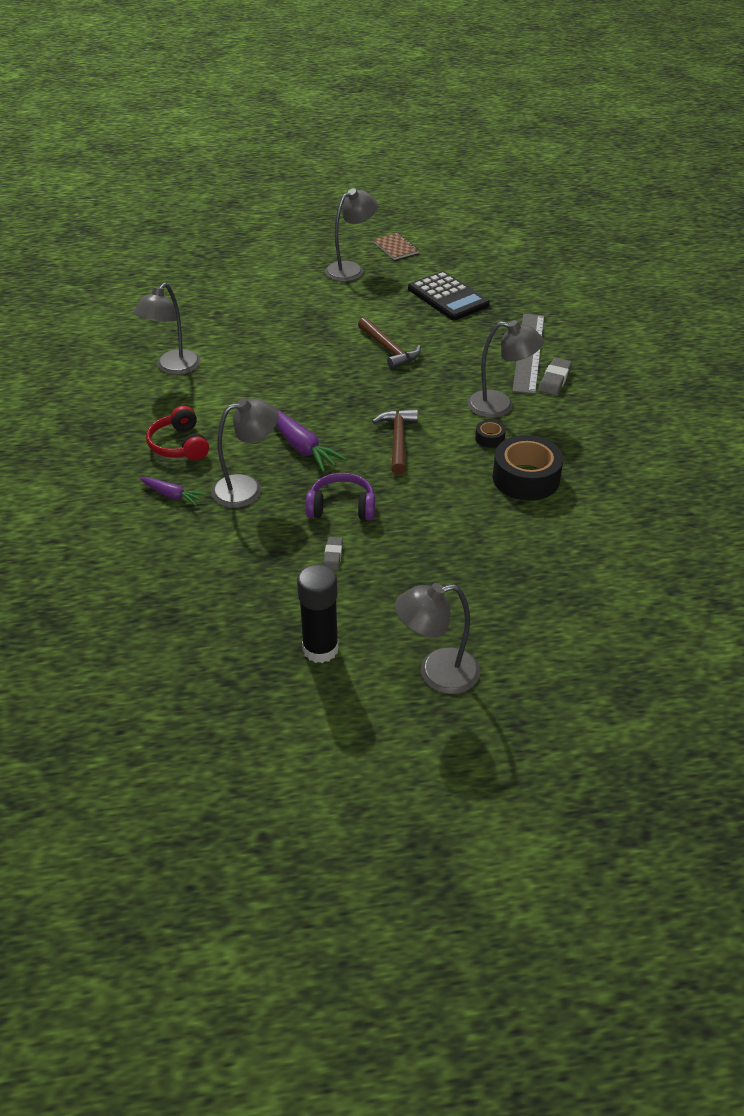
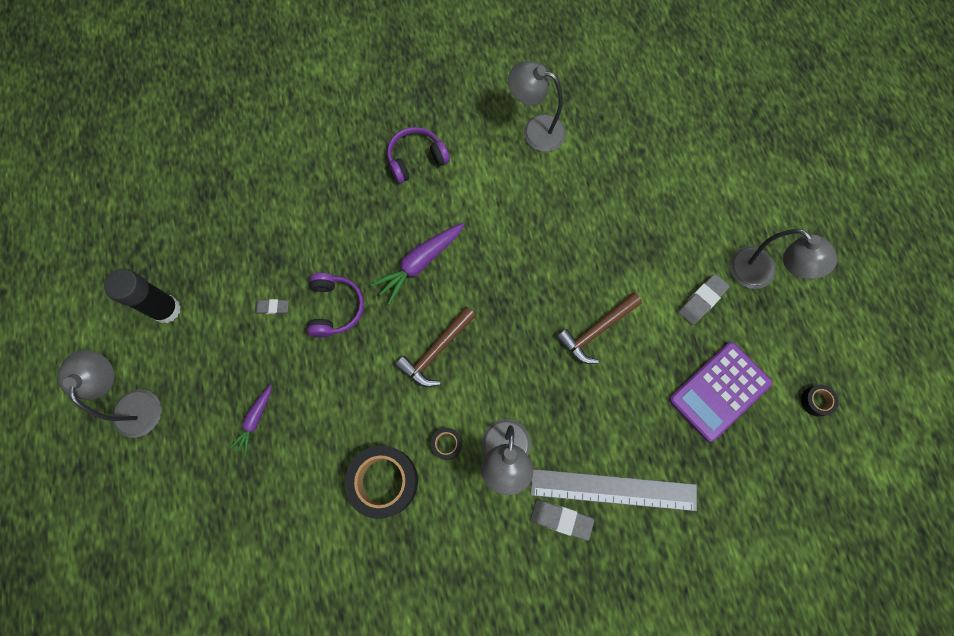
camera: 85 degrees right, 30 degrees up
purple carrot [140,477,206,506] -> purple carrot moved to [230,385,272,455]
red headphones [146,406,209,460] -> purple headphones [387,127,450,184]
grey lamp [211,398,279,508] -> none
brown hammer [372,409,418,475] -> brown hammer turned 135 degrees clockwise [395,307,476,387]
brown notebook [373,233,419,260] -> none
black calculator [408,271,490,320] -> purple calculator [669,342,772,442]
none -> grey eraser [678,274,730,325]
none -> black tape [801,385,839,417]

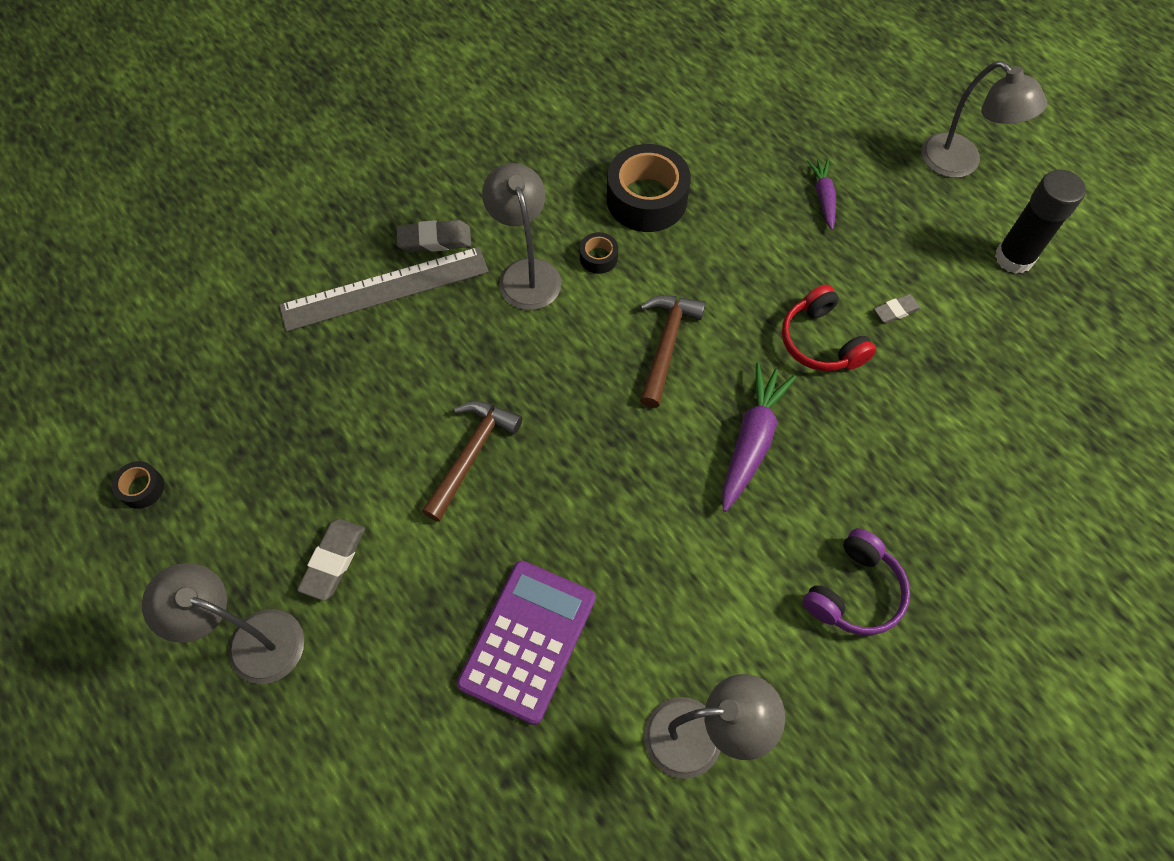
camera: 155 degrees right, 10 degrees down
purple headphones [307,273,364,337] -> red headphones [782,284,876,371]
purple calculator [669,342,772,442] -> purple calculator moved to [457,560,596,725]

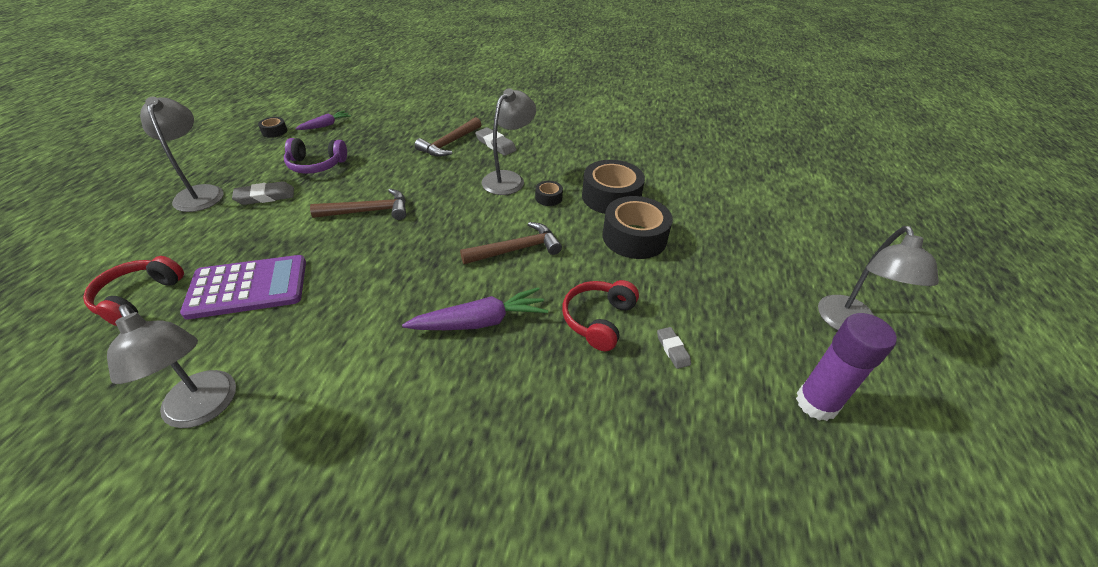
camera: 50 degrees right, 20 degrees down
grey ruler [279,247,489,332] -> brown hammer [414,117,482,157]
purple headphones [802,528,910,636] -> purple headphones moved to [284,138,347,174]
purple carrot [807,159,836,230] -> purple carrot moved to [295,111,351,130]
grey eraser [874,294,921,324] -> grey eraser turned 45 degrees clockwise [657,327,691,369]
black glue stick [995,170,1086,274] -> purple glue stick [796,313,897,421]
none -> red headphones [83,256,184,326]
none -> black tape [602,196,673,259]

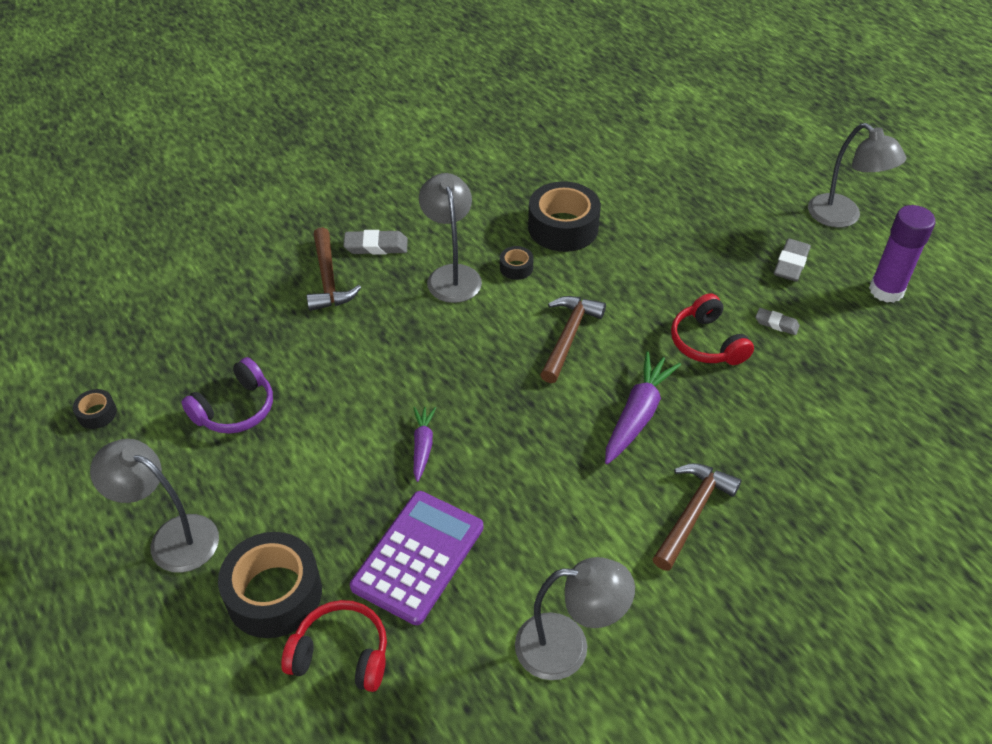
camera: 45 degrees left, 5 degrees up
red headphones [83,256,184,326] -> red headphones turned 135 degrees clockwise [281,600,387,692]
grey eraser [232,181,294,205] -> grey eraser moved to [774,239,811,282]
purple carrot [295,111,351,130] -> purple carrot moved to [413,407,436,482]
brown hammer [310,189,406,220] -> brown hammer moved to [653,463,741,571]
black tape [602,196,673,259] -> black tape moved to [218,532,322,638]

